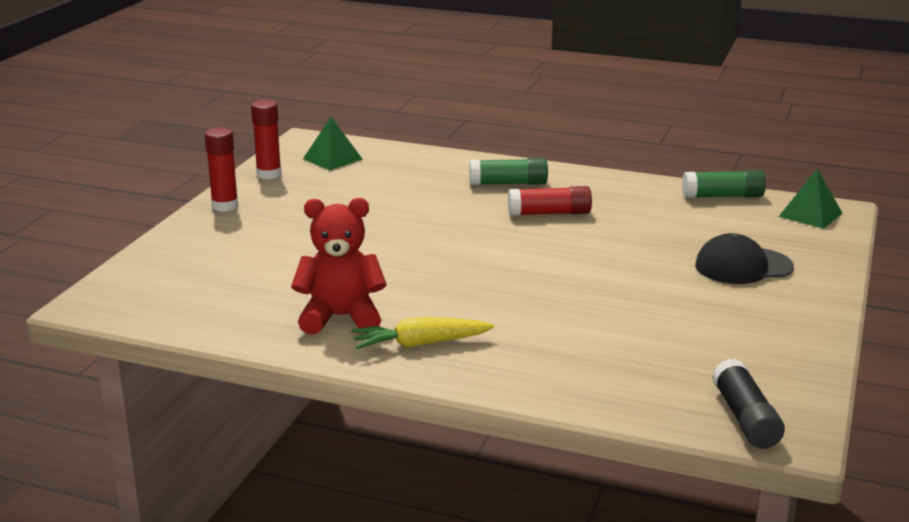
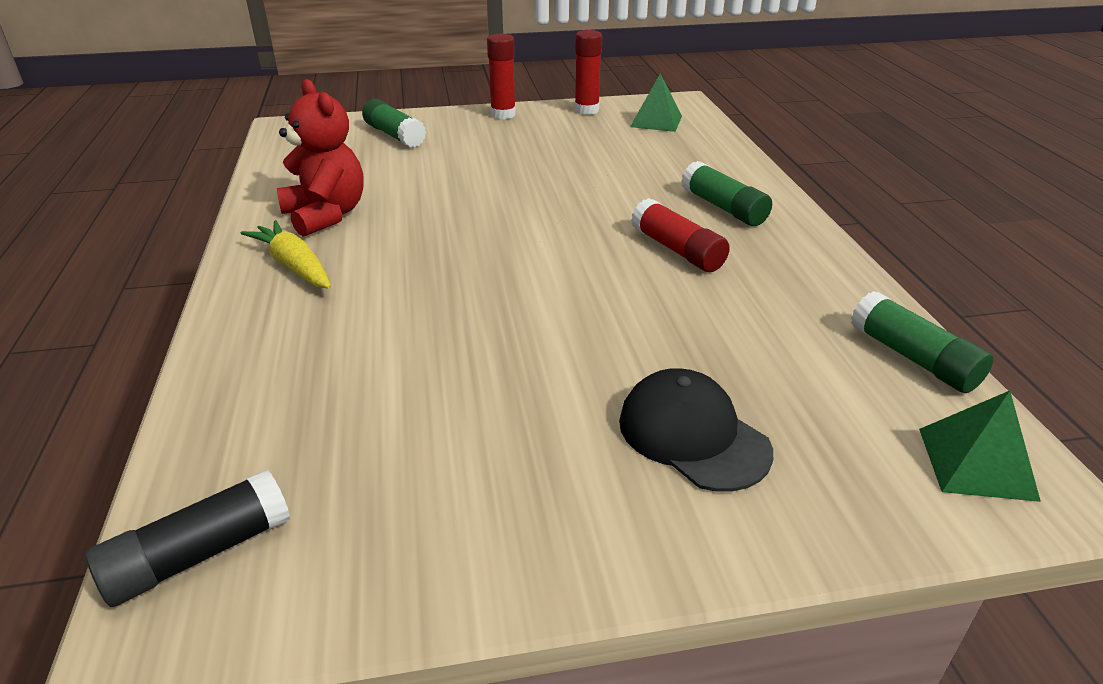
camera: 60 degrees right, 10 degrees up
none -> green glue stick [362,99,426,148]

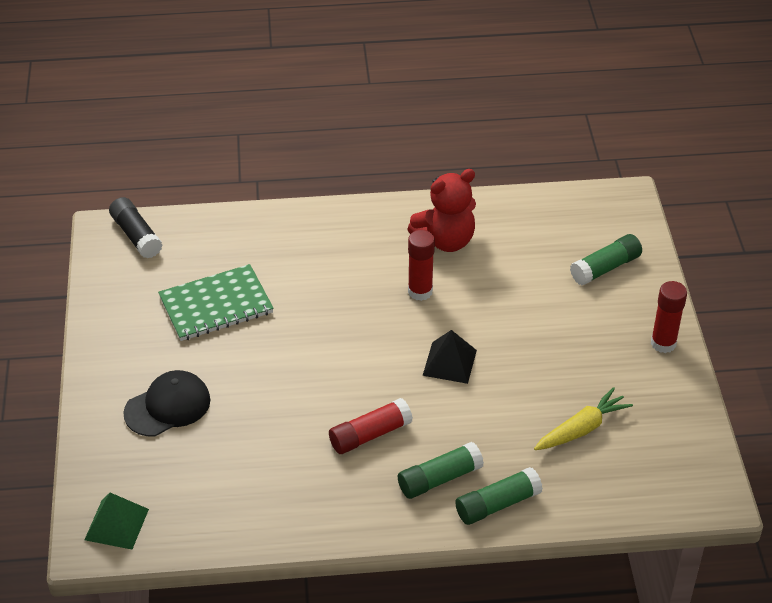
camera: 95 degrees right, 10 degrees up
yellow carrot [240,220,331,289] -> yellow carrot moved to [534,387,633,450]
red glue stick [575,30,602,115] -> red glue stick moved to [408,230,435,301]
green pyramid [630,73,682,132] -> none
green glue stick [851,291,994,393] -> green glue stick moved to [455,467,543,525]
none -> green notebook [158,264,274,341]
none -> black pyramid [423,330,477,384]

